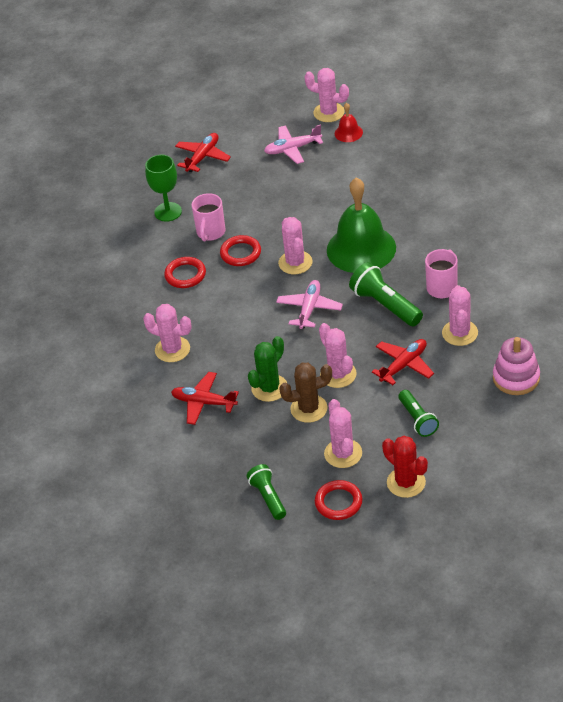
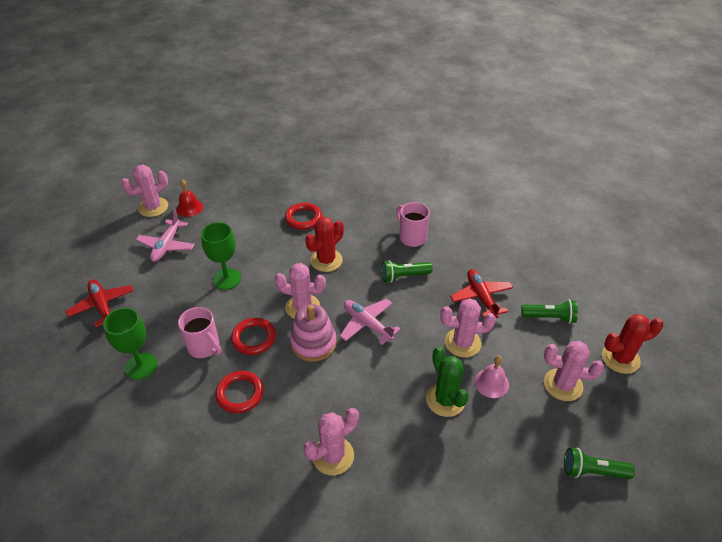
camera: 65 degrees left, 0 degrees up
red plane [171,372,239,425] -> none
brown cactus [279,363,332,423] -> pink bell [475,356,509,398]
red ring [315,480,363,520] -> red ring moved to [285,203,322,230]
green bell [327,177,396,273] -> red cactus [305,217,344,272]
green flashlight [349,262,423,326] -> green flashlight [381,260,432,283], size x0.66
pink cactus [442,285,478,346] -> none
pink stacking toy [493,337,540,395] -> pink stacking toy moved to [290,304,336,362]
none -> green goblet [201,222,241,290]

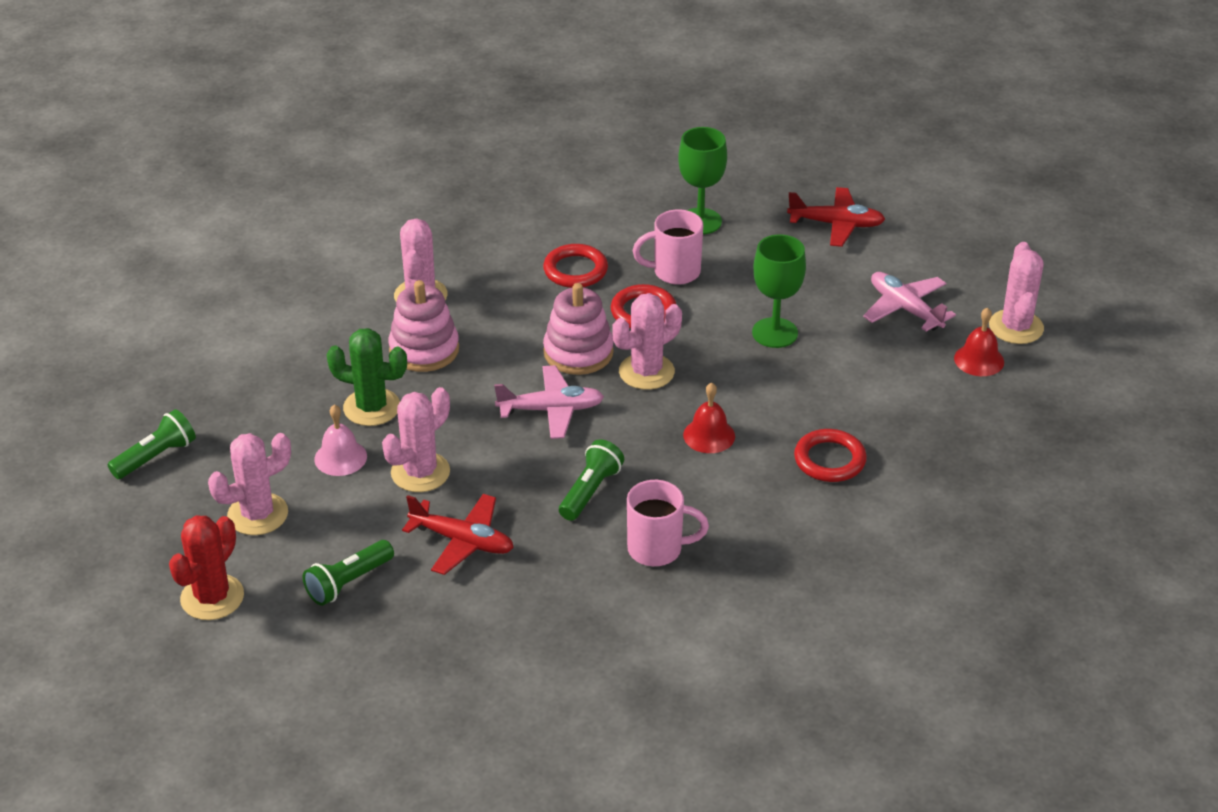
camera: 130 degrees right, 5 degrees down
red cactus [305,217,344,272] -> red bell [683,382,735,453]
none -> pink stacking toy [389,280,459,372]

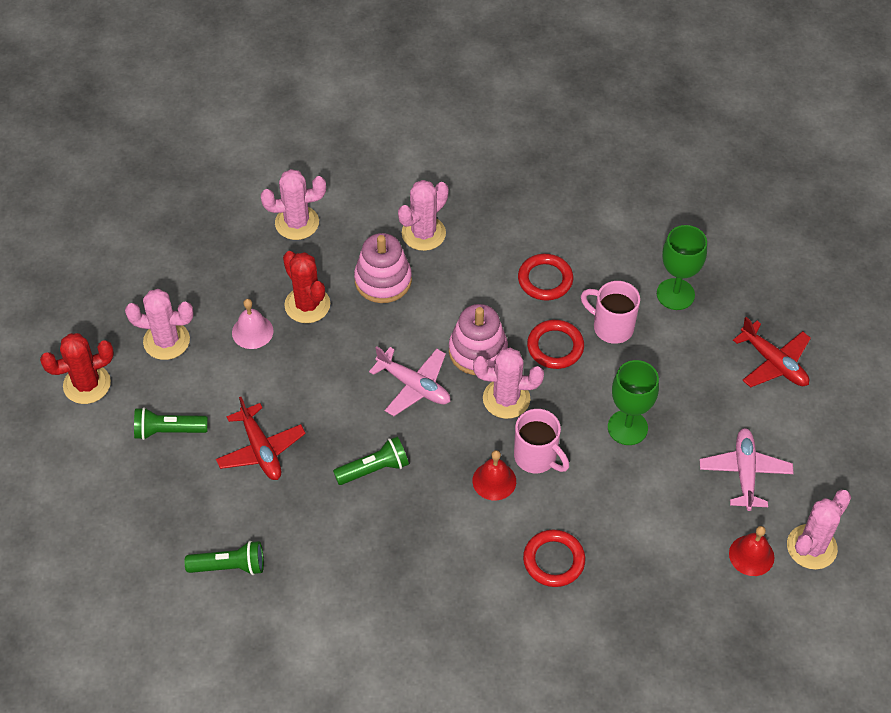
camera: 40 degrees right, 15 degrees up
green flashlight [108,409,196,479] -> green flashlight moved to [184,541,264,575]
green cactus [326,328,407,426] -> red cactus [283,251,330,323]
pink cactus [382,387,450,492] -> pink cactus moved to [261,169,326,240]
pink mug [627,480,709,566] -> pink mug moved to [514,409,569,473]

